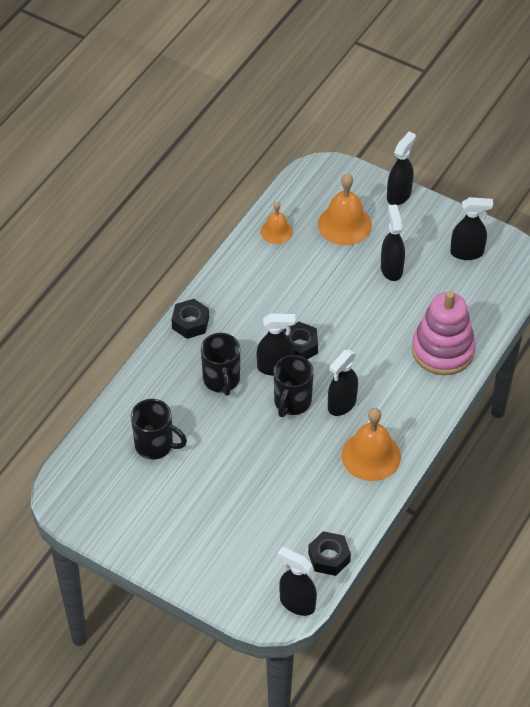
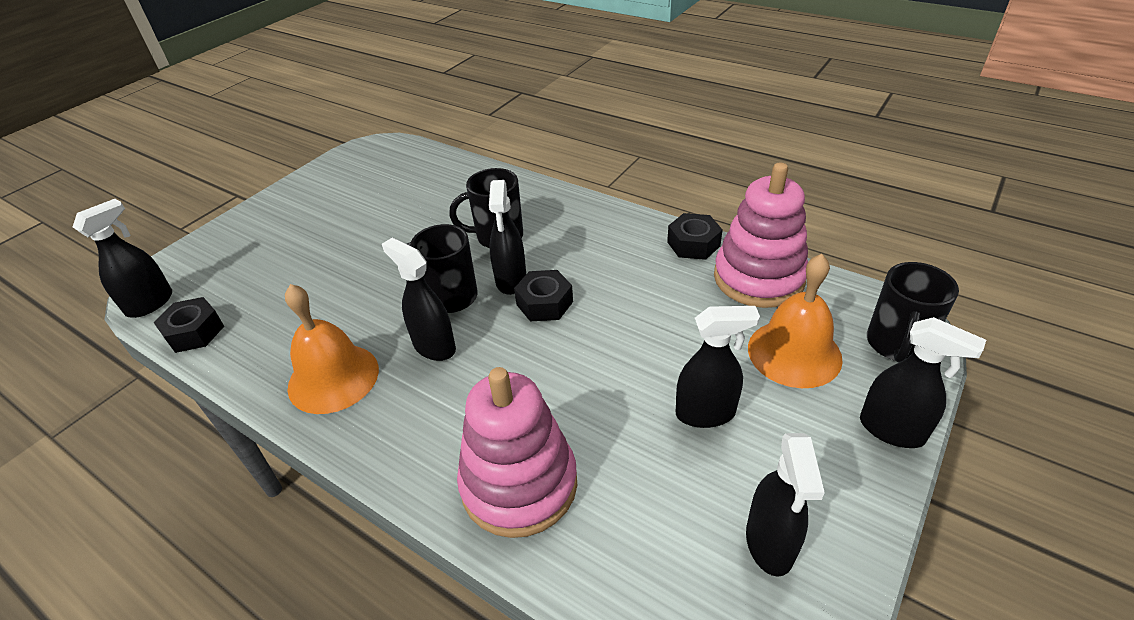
camera: 95 degrees right, 10 degrees down
black mug [131,399,187,460] -> black mug moved to [867,262,959,362]
black nut [171,299,209,339] -> black nut moved to [667,213,723,260]
orange bell [261,202,293,244] -> pink stacking toy [714,162,808,308]

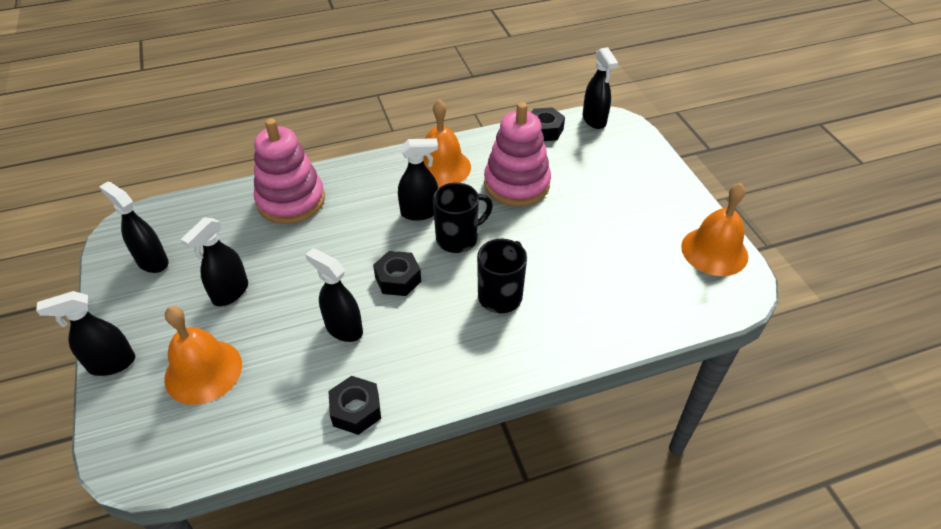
camera: 125 degrees right, 5 degrees up
black spray bottle [489,180,526,295] -> black spray bottle moved to [305,248,363,342]
pink stacking toy [714,162,808,308] -> pink stacking toy moved to [484,102,551,206]
black mug [867,262,959,362] -> none
none -> orange bell [681,183,748,276]

